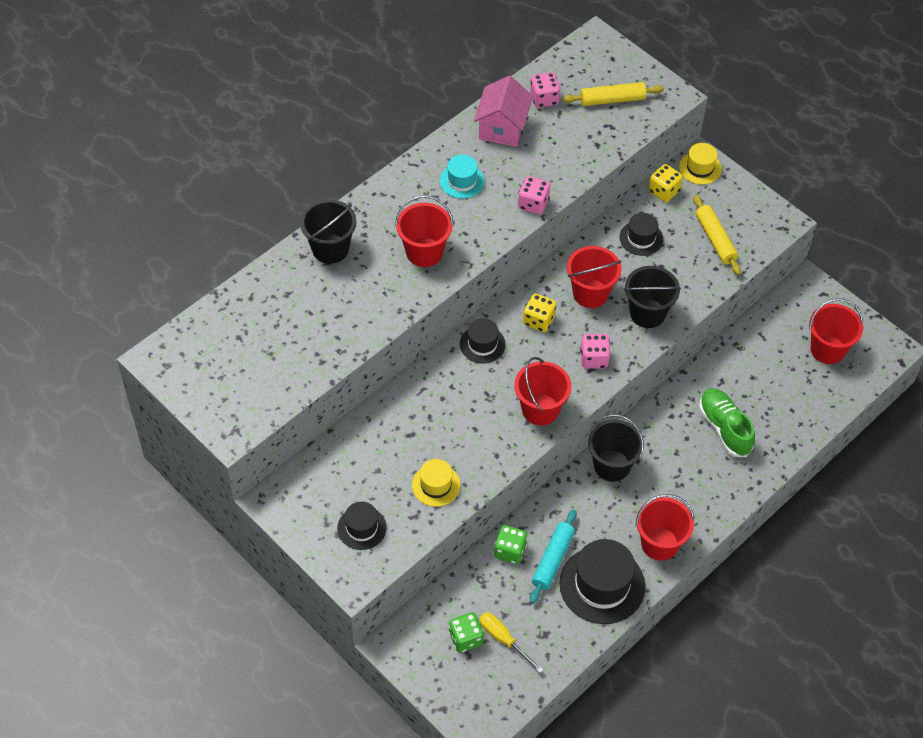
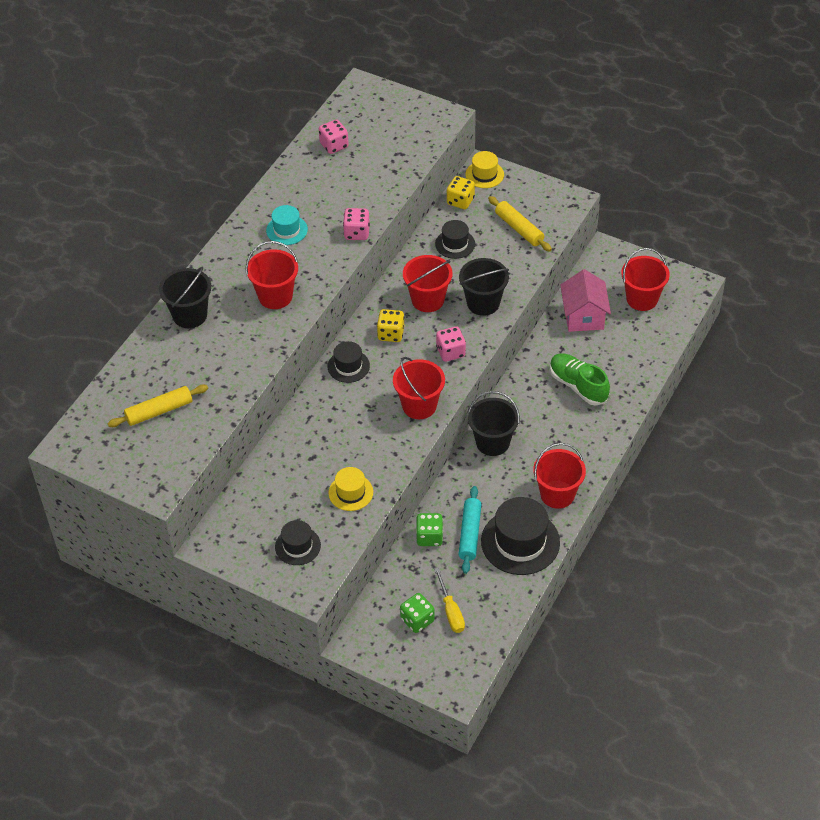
camera: 15 degrees left, 5 degrees down
pink house [474,76,533,147] -> pink house moved to [560,269,611,332]
yellow screwdriver [479,612,543,673] -> yellow screwdriver turned 135 degrees counterclockwise [434,568,465,633]
yellow rolling pin [563,82,664,106] -> yellow rolling pin moved to [107,385,208,427]

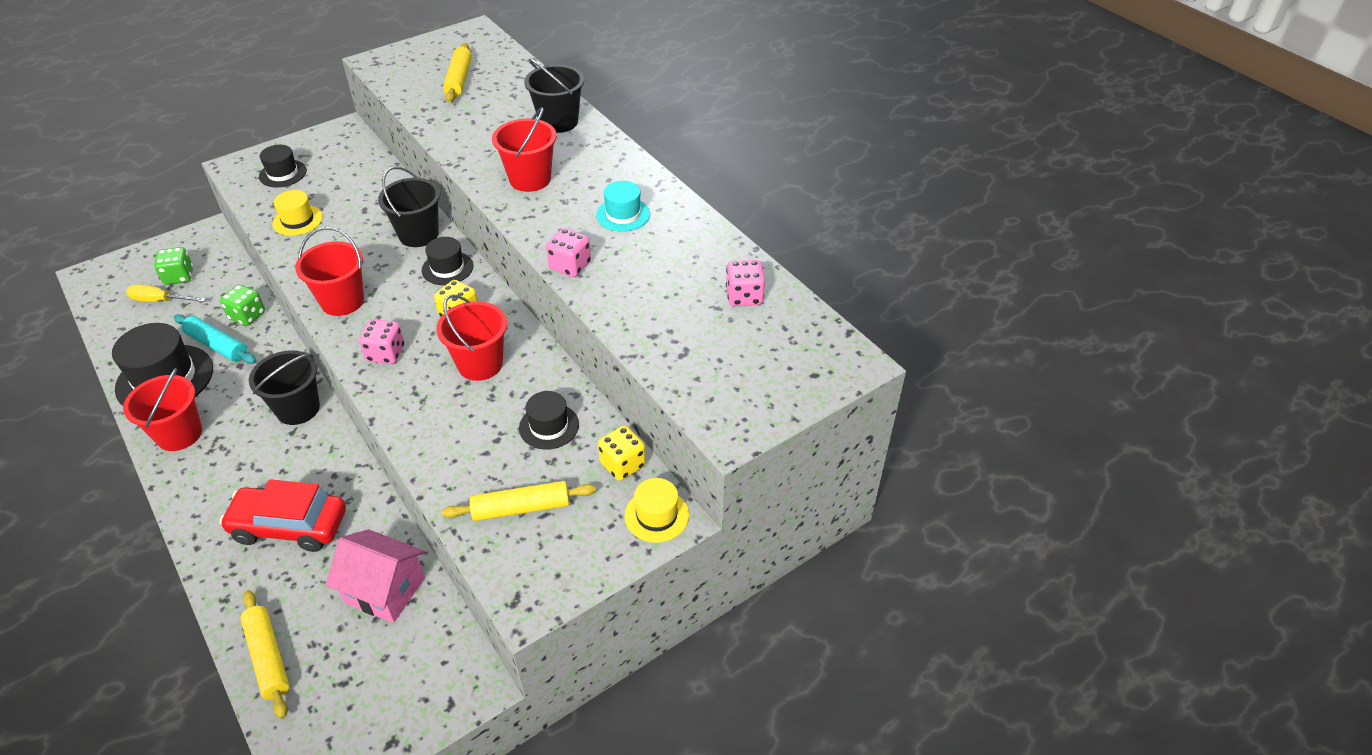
camera: 115 degrees right, 5 degrees down
black bucket [459,258,509,316] -> black bucket moved to [378,166,440,247]
green shoe [550,353,610,406] -> red car [219,479,346,552]
red bucket [621,248,670,311] -> none
none -> yellow rolling pin [240,590,290,719]

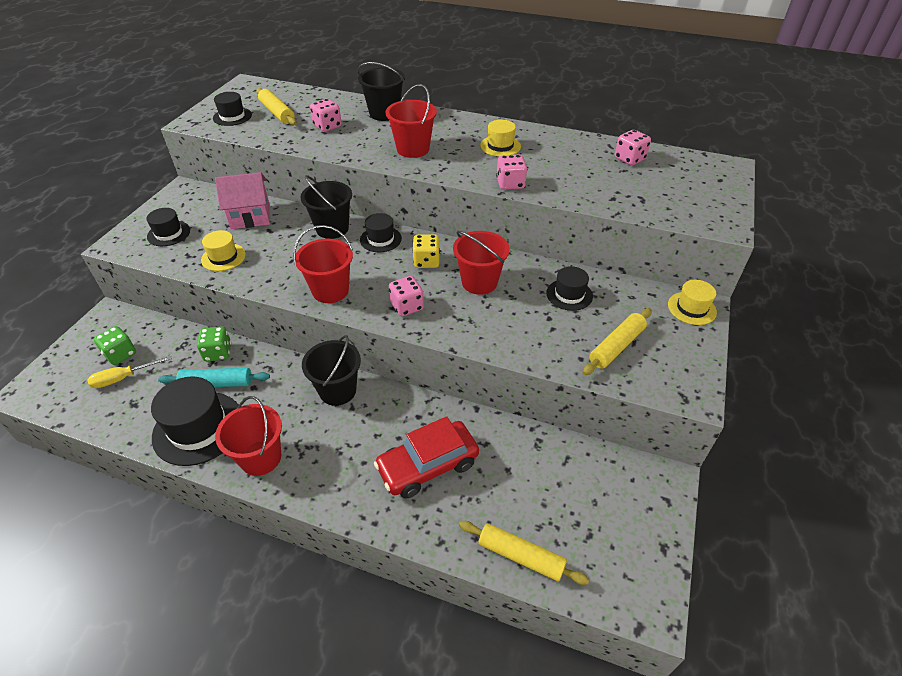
camera: 35 degrees left, 0 degrees up
pink house [326,529,425,623] -> pink house moved to [215,172,270,229]
turquoise hat [596,181,650,232] -> yellow hat [480,120,521,157]
yellow dice [598,426,646,481] -> none
none -> black hat [213,92,252,126]
none -> pink dice [310,99,342,132]

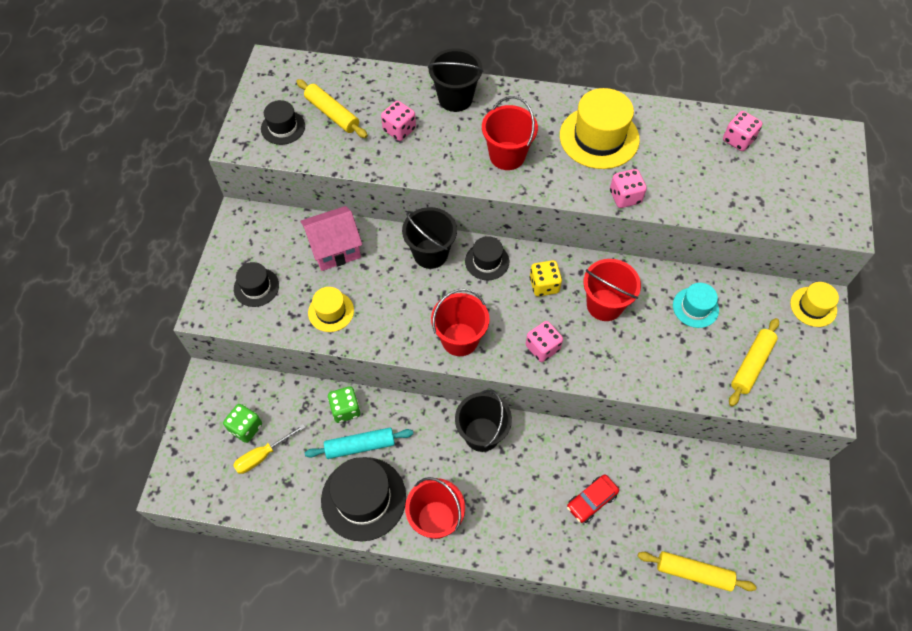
camera: 10 degrees left, 15 degrees up
red car [374,416,479,499] -> red car [567,475,619,523], size x0.59
yellow hat [480,120,521,157] -> yellow hat [560,88,640,169], size x1.79
black hat [546,266,593,311] -> turquoise hat [673,283,719,328]

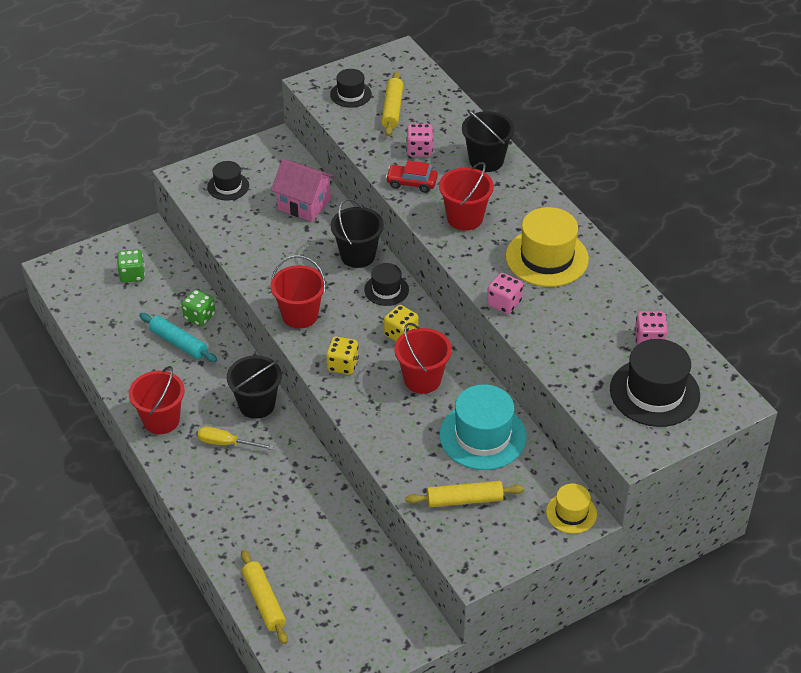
camera: 50 degrees right, 15 degrees down
yellow screwdriver [233,424,305,474] -> yellow screwdriver moved to [197,427,274,450]
yellow hat [308,287,354,332] -> none
black hat [321,457,406,541] -> black hat moved to [610,339,700,427]
pink dice [526,321,563,362] -> yellow dice [326,337,359,375]
red car [567,475,619,523] -> red car moved to [386,161,438,193]
turquoise hat [673,283,719,328] -> turquoise hat [439,384,527,470], size x1.79

